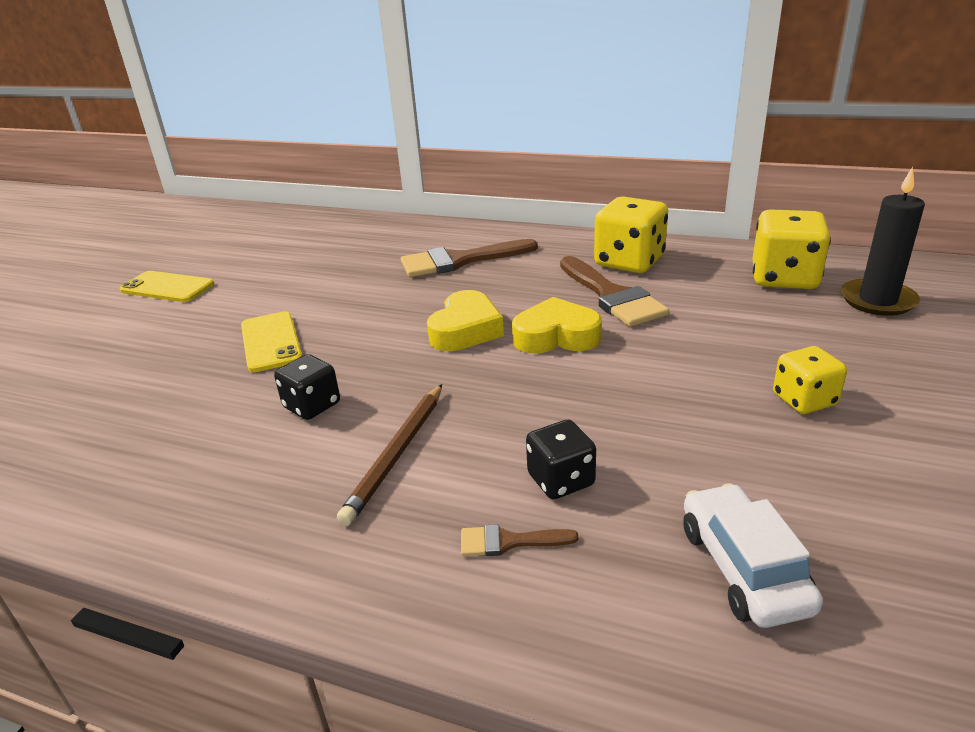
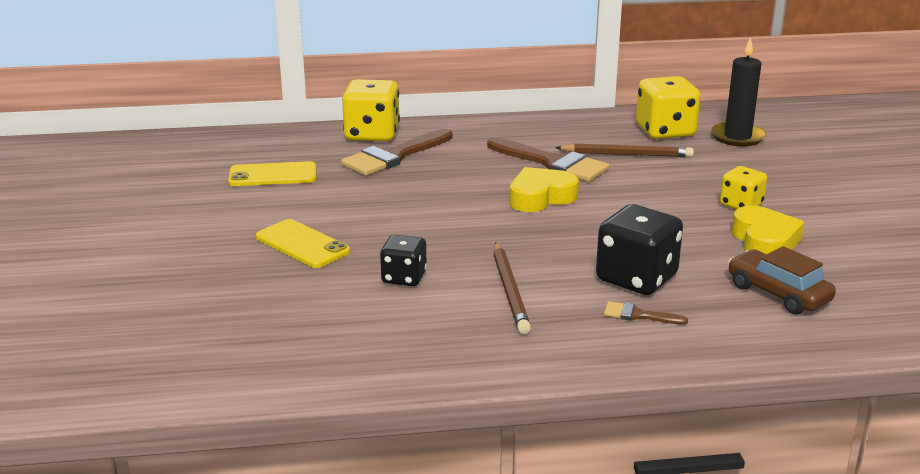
camera: 30 degrees left, 5 degrees down
yellow phone [119,271,214,302] -> yellow phone moved to [228,161,316,186]
yellow heart [427,290,504,351] -> yellow heart moved to [732,205,804,254]
brown brush [461,524,579,556] -> brown brush turned 45 degrees clockwise [604,301,688,325]
black dice [526,420,596,499] -> black dice [596,204,683,295], size x1.67
yellow dice [594,196,668,273] -> yellow dice moved to [342,79,400,141]
white car [683,483,823,628] -> brown car [728,246,836,314]
none -> brown pencil [555,143,694,157]

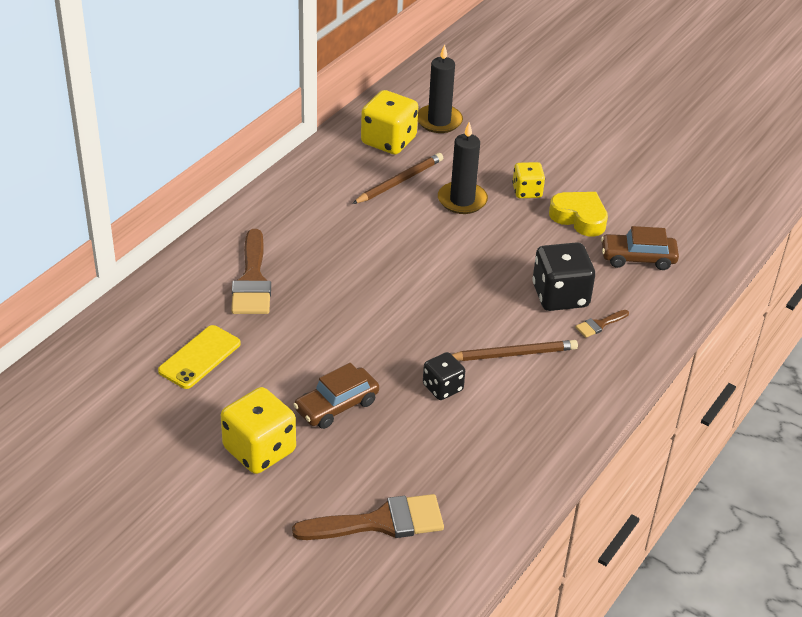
camera: 50 degrees left, 15 degrees up
yellow phone [256,219,350,268] -> brown car [293,363,379,429]
yellow dice [342,79,400,141] -> yellow dice moved to [221,387,296,474]
brown brush [487,137,609,182] -> brown brush moved to [292,494,444,540]
brown pencil [493,242,531,334] -> brown pencil turned 45 degrees counterclockwise [452,340,578,361]
yellow heart [510,167,579,212] -> none
none -> black candle [438,122,488,214]

